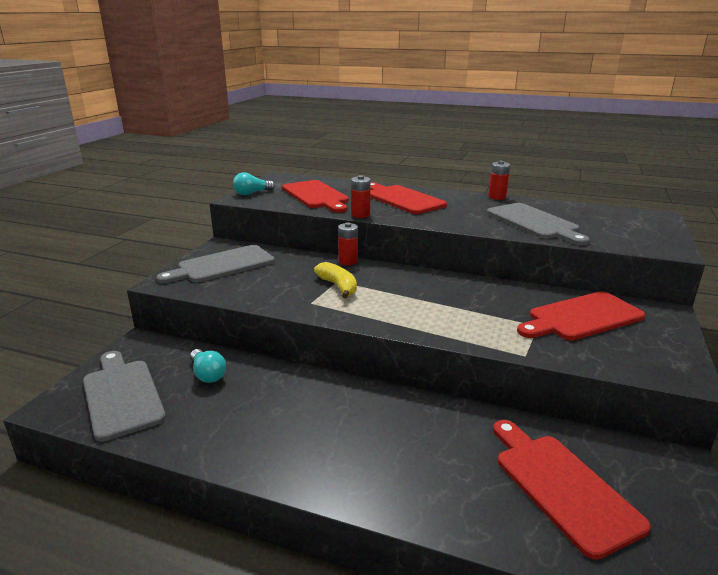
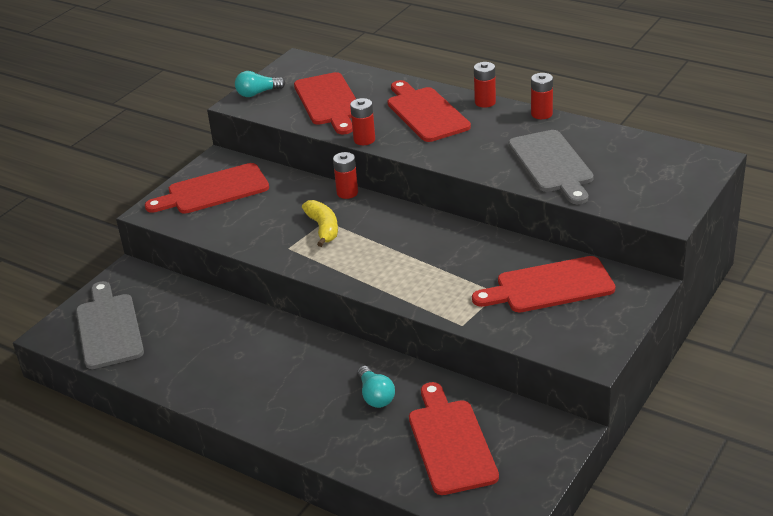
camera: 15 degrees right, 10 degrees up
grey cutting board [156,245,275,283] -> red cutting board [145,163,269,214]
turquoise light bulb [190,349,226,383] -> turquoise light bulb moved to [357,366,395,408]
none -> red battery [474,62,496,108]

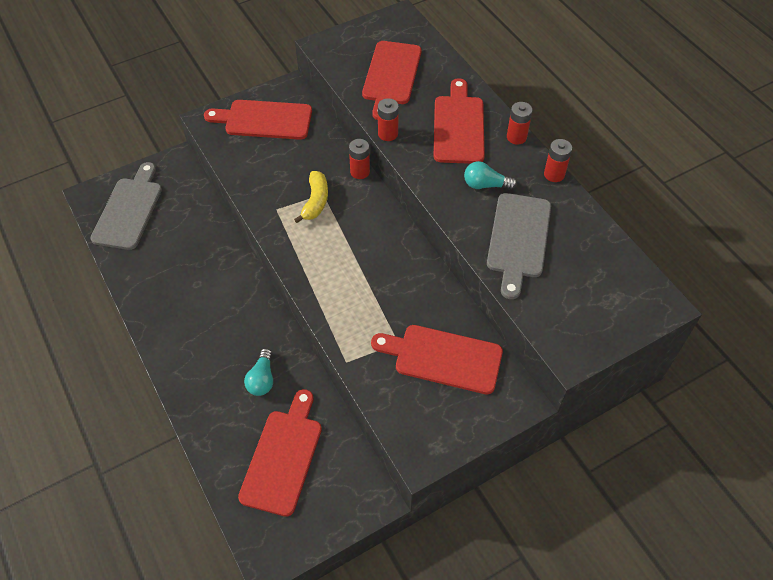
camera: 25 degrees right, 20 degrees up
turquoise light bulb [235,71,285,97] -> turquoise light bulb moved to [464,161,517,190]

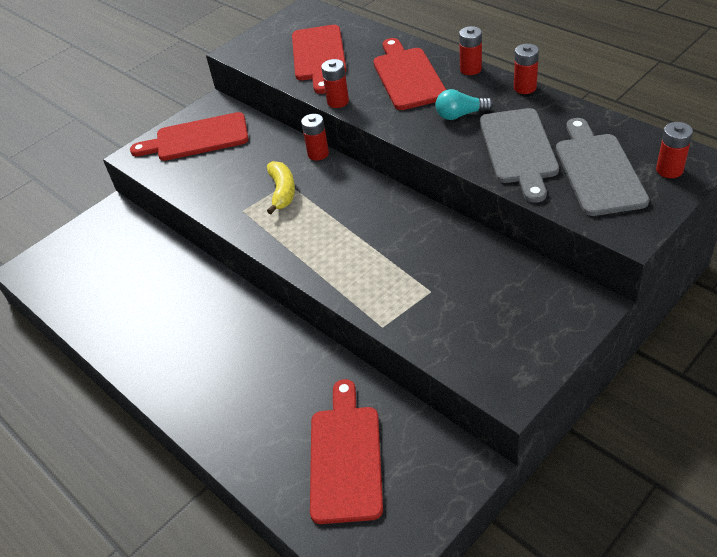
camera: 10 degrees left, 10 degrees down
grey cutting board [91,162,162,250] -> grey cutting board moved to [556,118,649,216]
turquoise light bulb [244,348,273,396] -> none
red cutting board [371,325,503,394] -> none
none -> red battery [656,122,693,178]

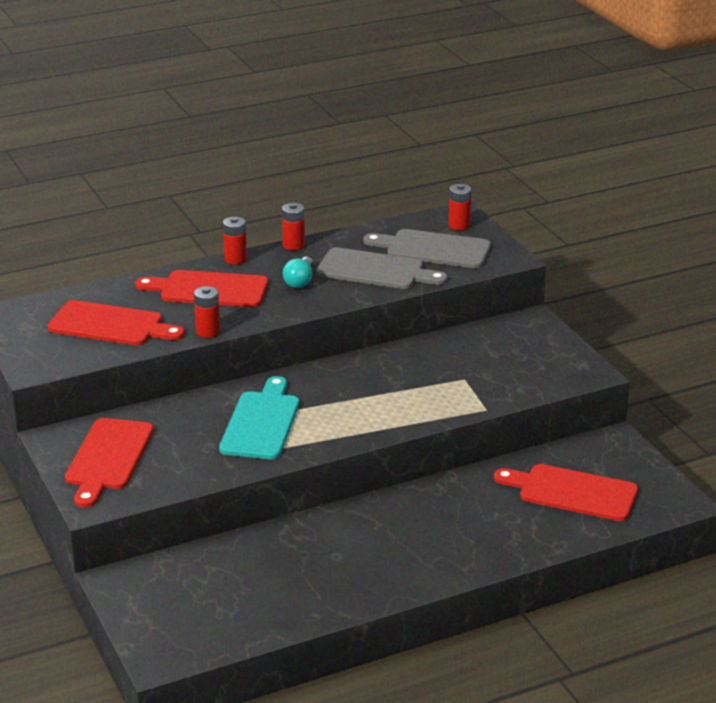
camera: 75 degrees left, 15 degrees down
yellow banana [267,161,295,214] -> turquoise cutting board [219,376,299,459]
red battery [301,114,329,160] -> none

